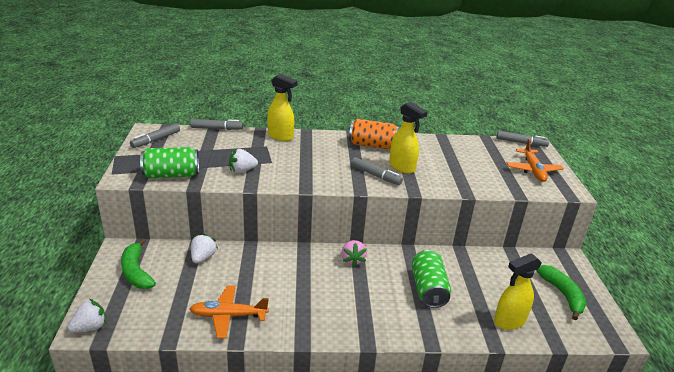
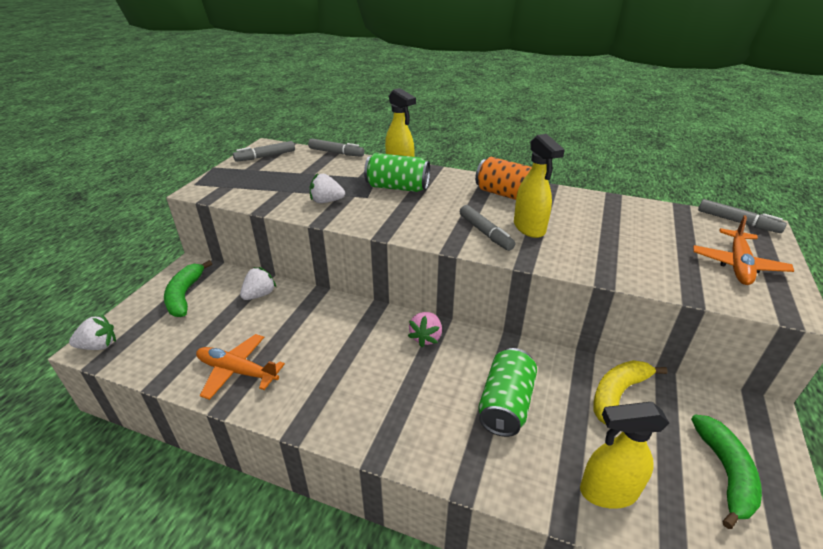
camera: 25 degrees right, 5 degrees up
green can [140,147,199,178] -> green can moved to [364,153,430,192]
none -> yellow banana [593,360,668,425]

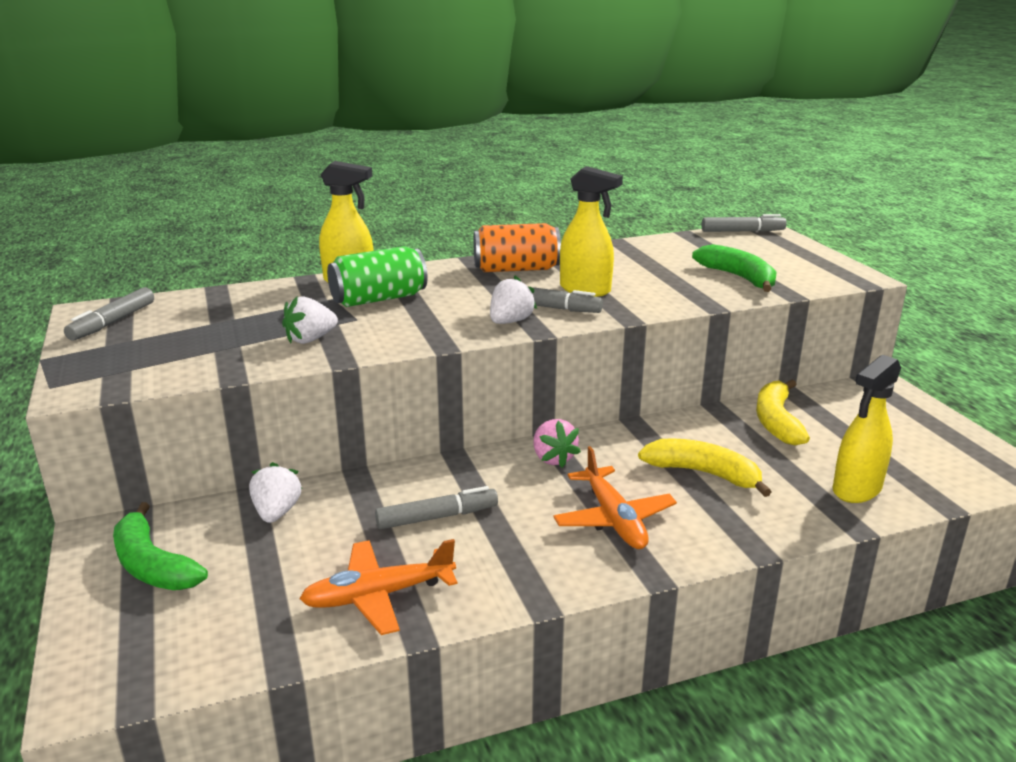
camera: 40 degrees left, 10 degrees down
white strawberry [69,314,116,350] -> white strawberry moved to [490,275,537,324]
grey marker [308,139,364,157] -> grey marker moved to [375,486,498,529]
green can [478,348,537,437] -> yellow banana [638,438,771,497]
green banana [691,415,762,529] -> green banana moved to [692,244,777,292]
orange plane [693,215,794,285] -> orange plane moved to [553,446,677,549]

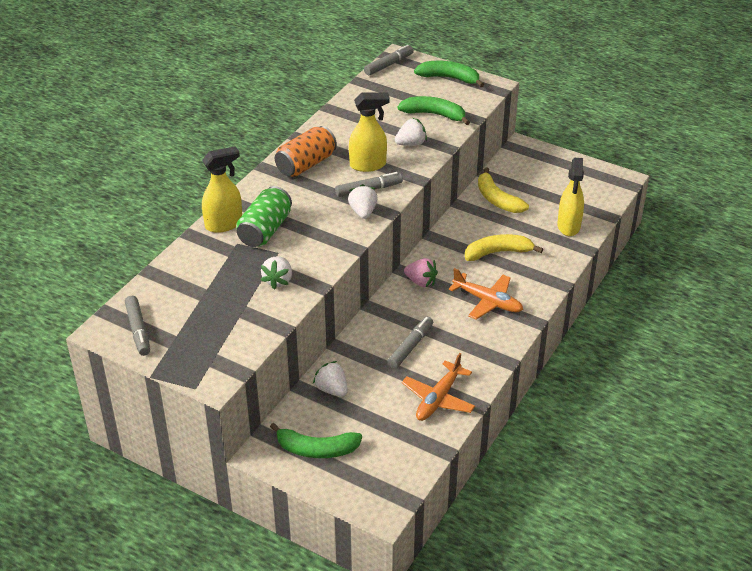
camera: 40 degrees left, 15 degrees up
none -> white strawberry [395,118,427,146]
none -> green banana [414,61,484,87]

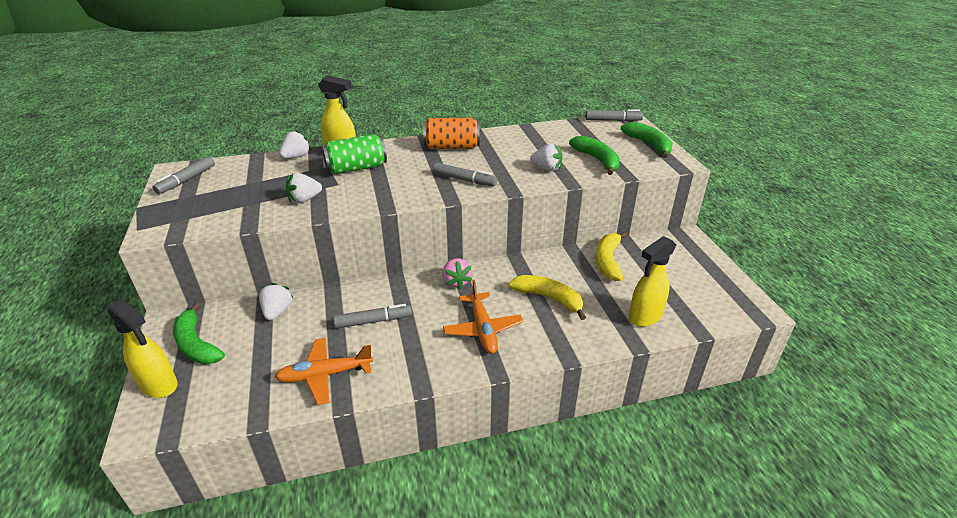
camera: 45 degrees right, 5 degrees down
white strawberry [348,184,378,219] -> white strawberry moved to [279,130,311,159]
yellow spray bottle [349,93,390,172] -> yellow spray bottle moved to [107,299,177,398]

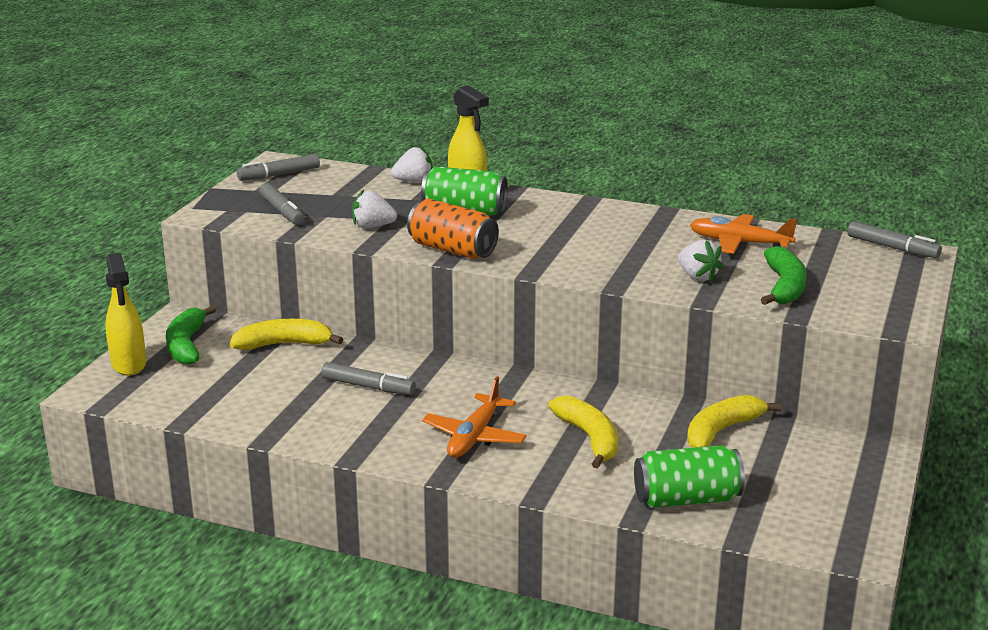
camera: 35 degrees right, 10 degrees down
white strawberry [259,283,294,320] -> yellow banana [230,319,343,350]
orange plane [274,338,373,405] -> orange plane moved to [690,214,797,254]
orange can [423,118,480,149] -> orange can moved to [407,199,499,259]
grey marker [433,163,497,187] -> grey marker moved to [259,183,305,225]
pink strawberry [442,258,472,289] -> none
green banana [621,122,673,158] -> none
yellow spray bottle [629,236,676,327] -> green can [634,445,745,508]

